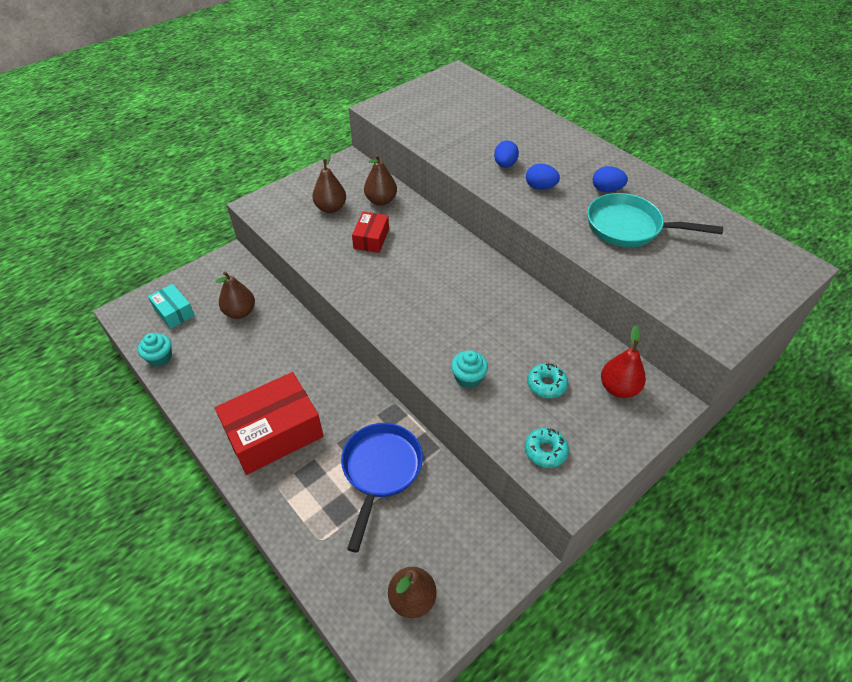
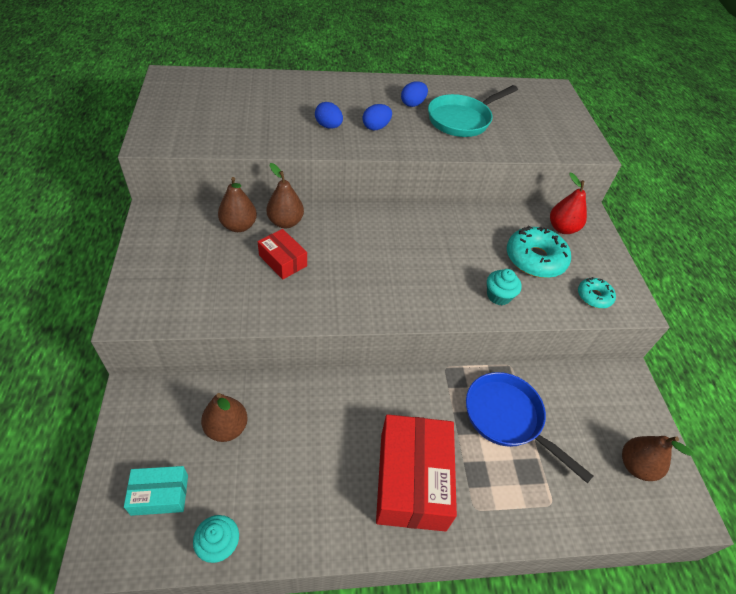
camera: 60 degrees left, 0 degrees up
brown pear [312,150,346,213] -> brown pear moved to [266,163,304,228]
turquoise donut [527,363,568,398] -> turquoise donut [507,226,571,278], size x1.81

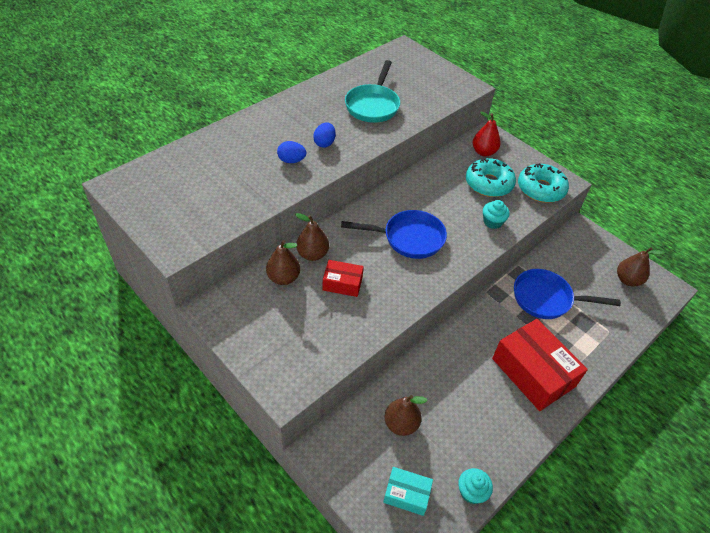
camera: 35 degrees left, 0 degrees up
turquoise box [124,466,188,516] -> turquoise box turned 60 degrees clockwise [383,467,433,516]
blue egg [401,82,428,107] -> none
turquoise donut [578,277,616,308] -> turquoise donut [518,163,569,203], size x1.81
none -> blue pan [341,210,447,259]

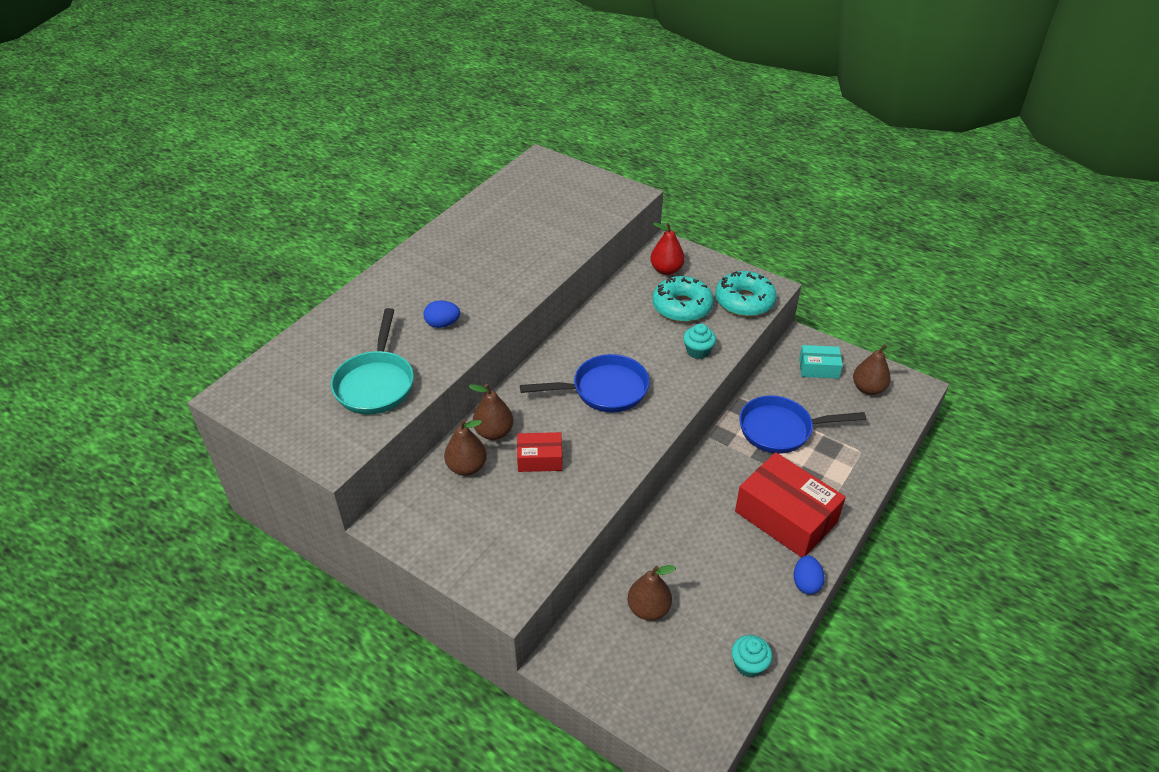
camera: 10 degrees left, 5 degrees down
blue egg [313,122,336,148] -> blue egg moved to [794,555,825,594]
turquoise pan [345,60,400,123] -> turquoise pan moved to [331,308,414,415]
turquoise box [383,467,433,516] -> turquoise box moved to [799,345,843,379]

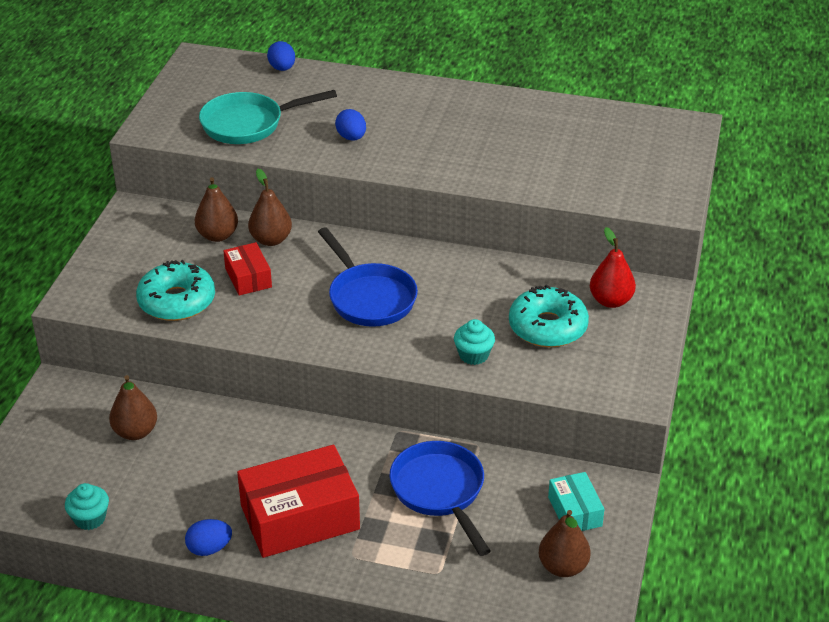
camera: 70 degrees right, 5 degrees down
turquoise donut [715,271,777,317] -> turquoise donut moved to [136,260,215,321]
red box [735,452,846,557] -> red box turned 45 degrees clockwise [237,445,360,558]
none -> blue egg [267,41,295,71]

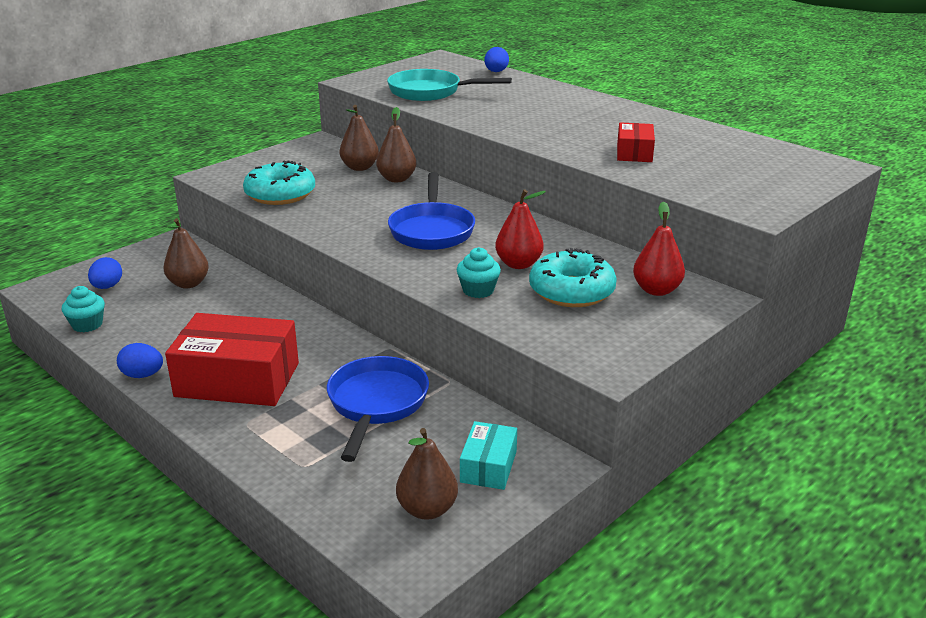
camera: 30 degrees right, 10 degrees down
red box [224,242,272,296] -> red box moved to [617,122,655,162]
blue egg [335,109,366,141] -> blue egg moved to [88,257,122,289]
none -> red pear [495,189,546,269]

